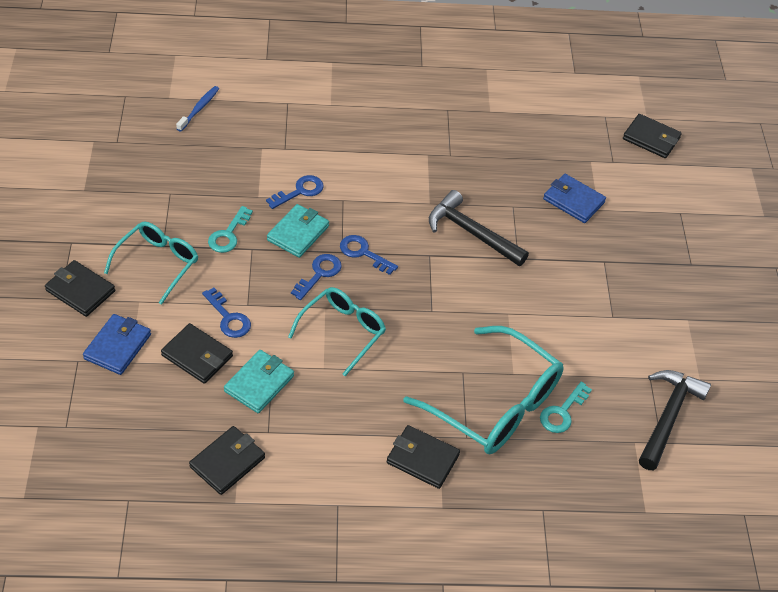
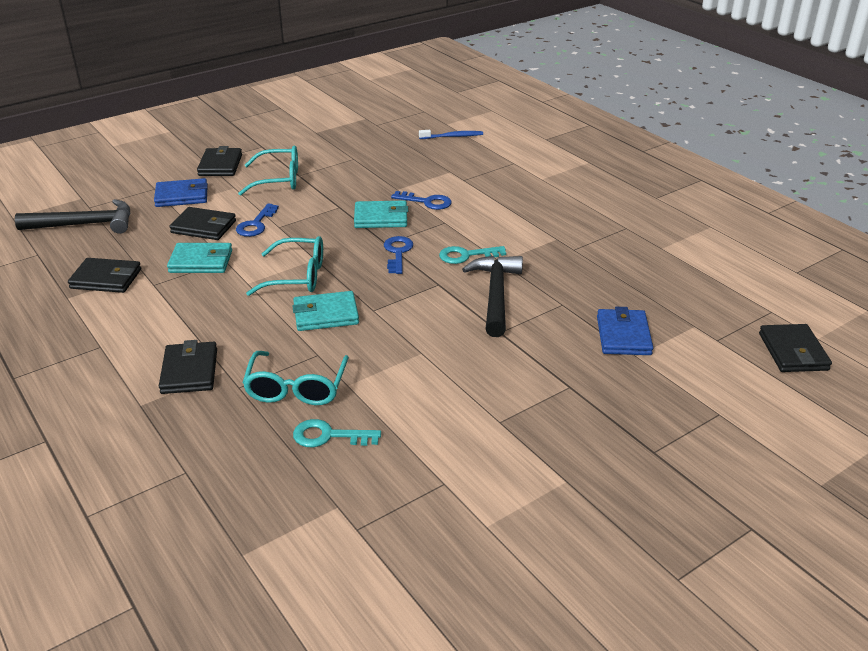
camera: 60 degrees right, 15 degrees down
black wallet [161,323,233,384] -> black wallet turned 75 degrees counterclockwise [169,207,236,240]
turquoise key [208,206,253,253] -> turquoise key moved to [439,246,506,264]
blue key [291,254,342,300] -> none
turquoise glasses [403,326,563,454] -> turquoise glasses [242,351,349,405], size x0.62
black hammer [639,370,711,470] -> black hammer moved to [15,199,130,234]
none -> turquoise wallet [292,291,359,331]

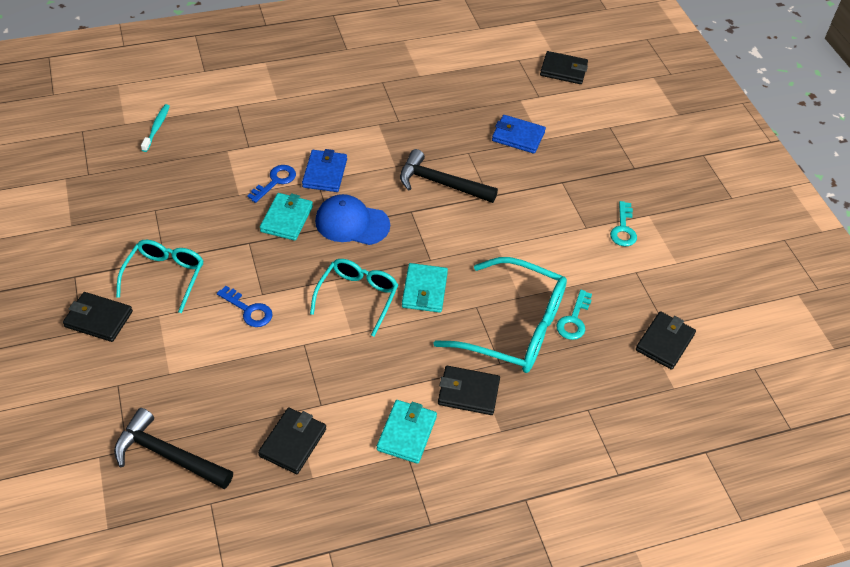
camera: 75 degrees left, 15 degrees up
black hammer [15,199,130,234] -> black hammer turned 75 degrees counterclockwise [114,408,233,489]
blue wallet [154,178,208,207] -> blue wallet moved to [302,149,347,192]
turquoise wallet [167,243,232,273] -> turquoise wallet moved to [377,400,437,464]
black wallet [169,207,236,240] -> black wallet moved to [636,311,696,370]
turquoise glasses [242,351,349,405] -> turquoise glasses [433,257,567,373], size x1.62
blue key [384,236,413,274] -> blue cap [315,194,390,245]
blue toothbrush [419,130,483,139] -> turquoise toothbrush [141,104,170,152]
turquoise key [439,246,506,264] -> turquoise key moved to [610,201,637,246]

